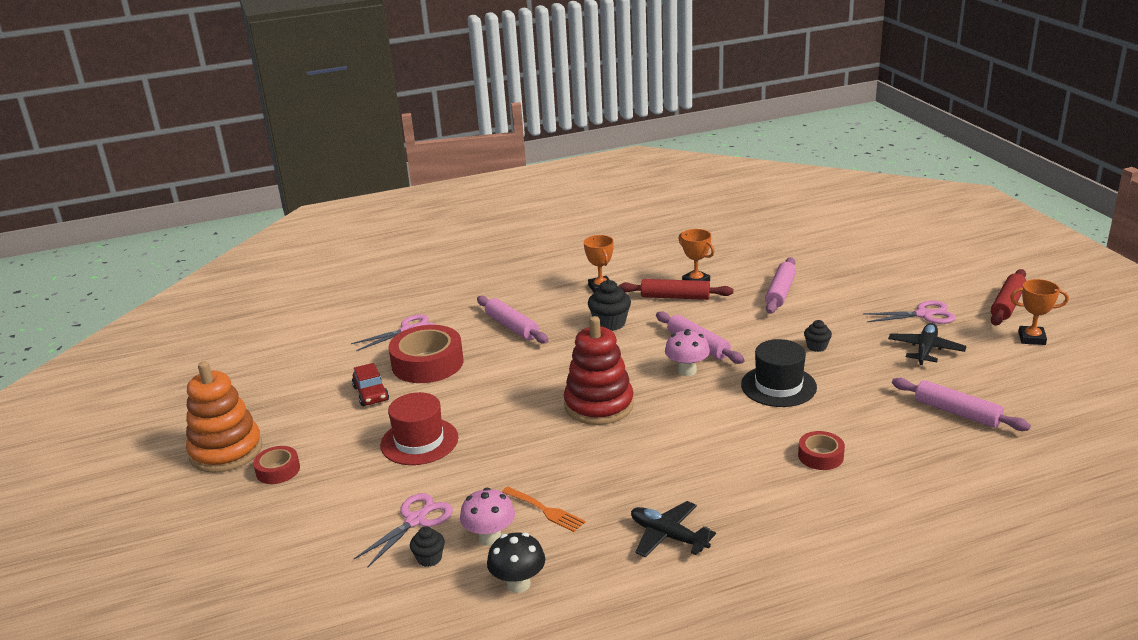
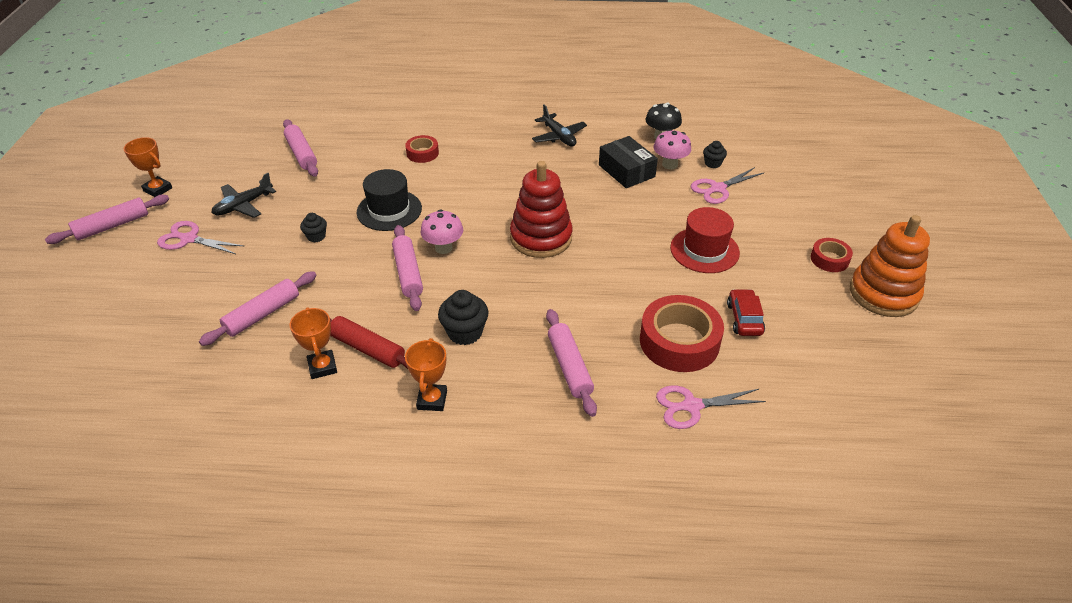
camera: 160 degrees left, 15 degrees up
orange fork [502,487,585,532] -> black box [599,136,658,188]
red rolling pin [991,269,1026,325] -> pink rolling pin [45,195,169,244]

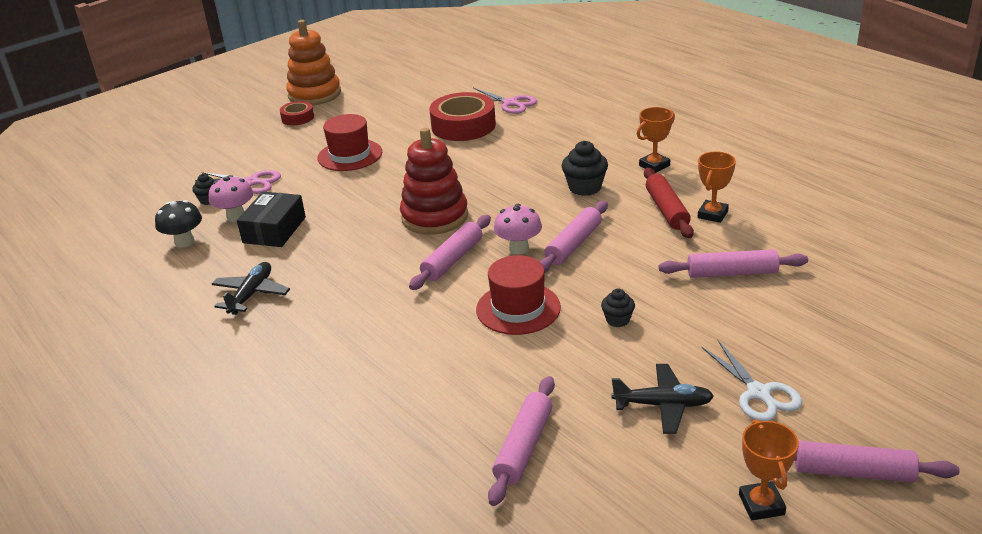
camera: 130 degrees left, 10 degrees down
pink scissors [157,221,244,254] -> white scissors [701,340,802,421]
black hat [357,169,422,231] -> red hat [476,255,561,335]
red tape [405,135,439,163] -> none
pink rolling pin [546,309,597,417] -> pink rolling pin moved to [409,215,491,290]
red car [727,289,765,336] -> none

